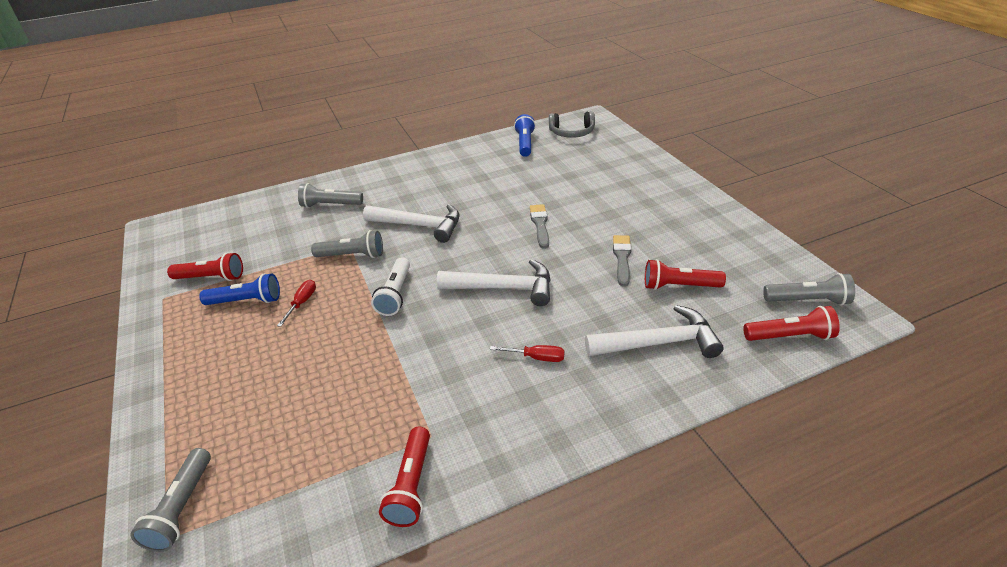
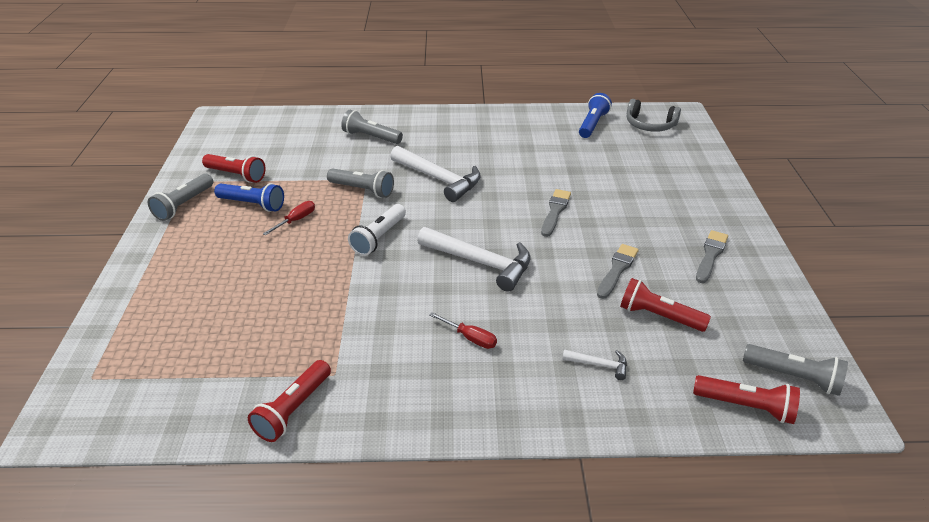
camera: 20 degrees right, 0 degrees up
grey flashlight [130,448,211,552] -> grey flashlight moved to [148,174,213,221]
white hammer [585,305,724,358] -> white hammer [562,350,627,380], size x0.46
none -> grey brush [696,230,728,283]

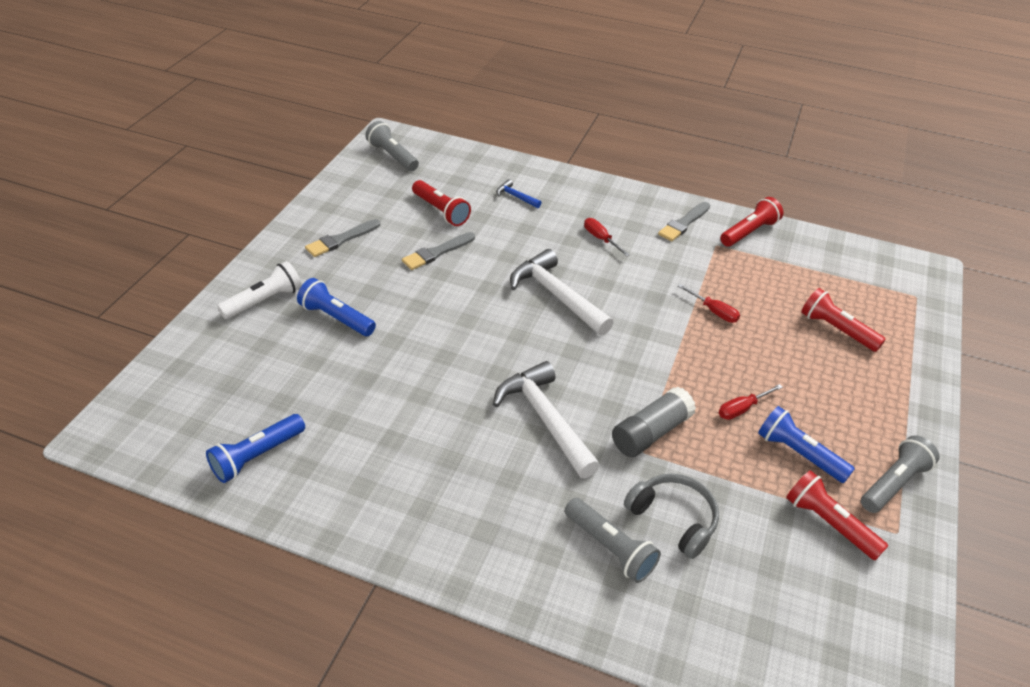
camera: 160 degrees left, 5 degrees up
grey flashlight [327,168,394,198] -> grey glue stick [612,387,696,457]
white flashlight [348,204,406,256] -> white flashlight moved to [217,261,302,319]
grey brush [541,189,571,237] -> grey brush moved to [658,202,710,241]
white hammer [562,350,627,380] -> blue hammer [496,179,542,208]
grey headphones [627,99,681,132] -> grey headphones moved to [624,473,719,559]
red flashlight [693,375,800,424] -> red flashlight moved to [801,288,886,352]
none -> blue flashlight [297,278,376,336]
none -> red screwdriver [678,284,740,323]

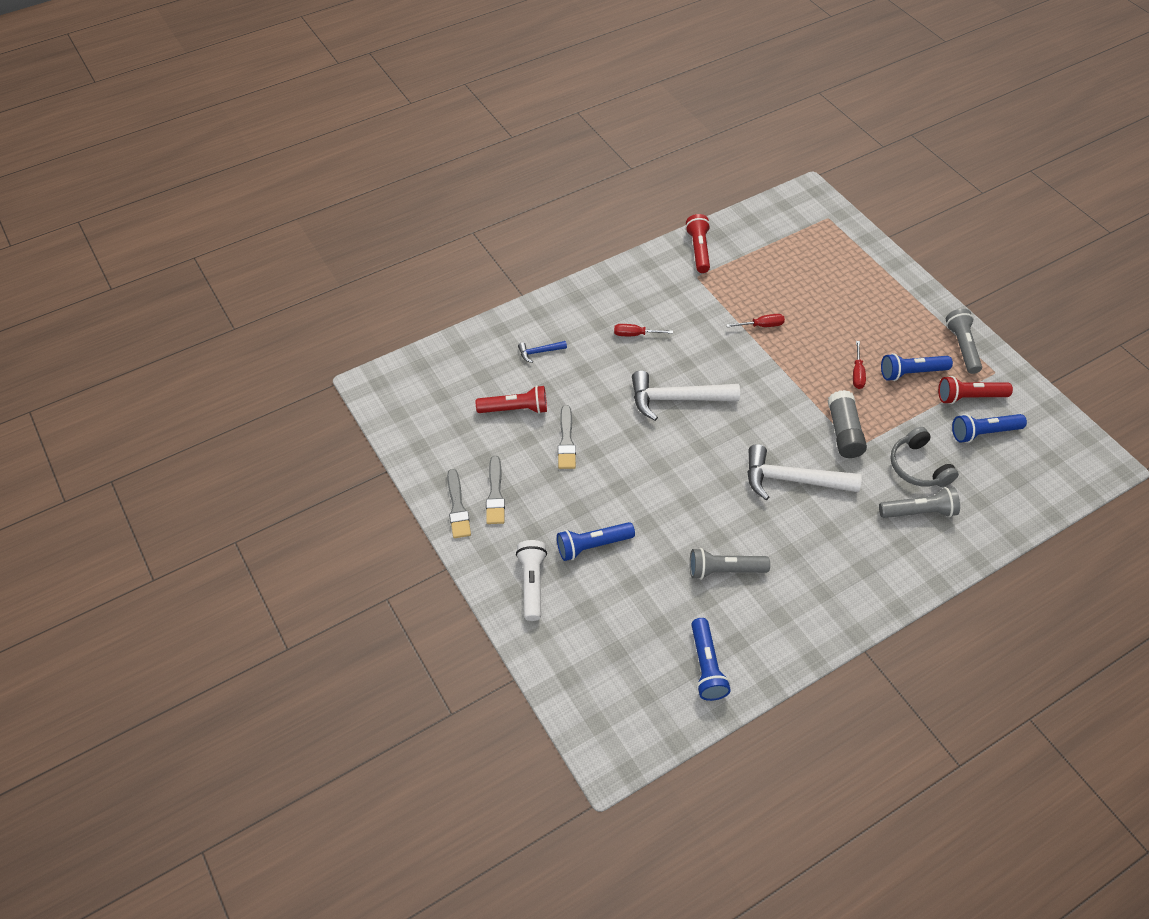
camera: 50 degrees left, 10 degrees up
grey flashlight [365,121,419,171] -> grey flashlight moved to [690,548,770,580]
grey headphones [624,473,719,559] -> grey headphones turned 105 degrees counterclockwise [890,427,959,487]
grey brush [658,202,710,241] -> grey brush moved to [447,469,471,538]
red flashlight [801,288,886,352] -> none
none -> blue flashlight [952,414,1027,443]

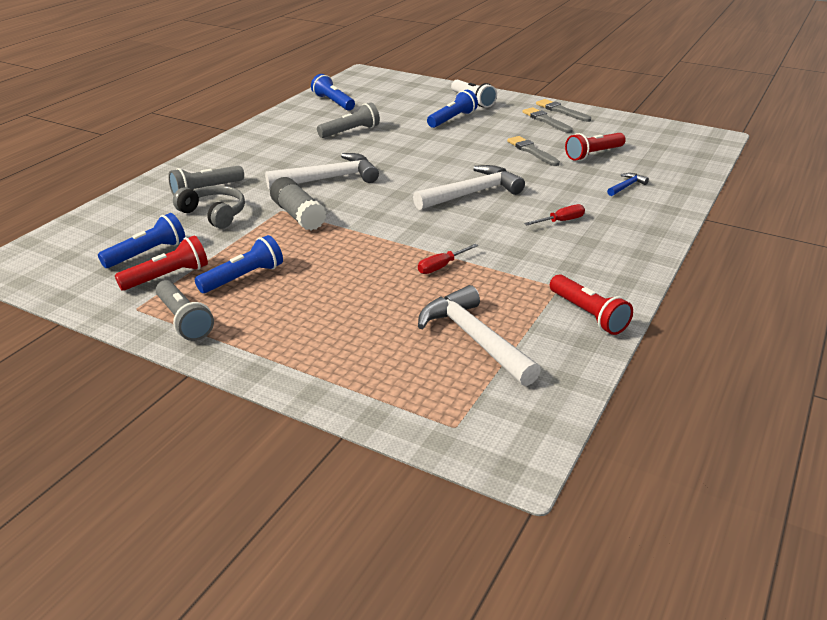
camera: 150 degrees right, 20 degrees down
red screwdriver [853,341,866,389] -> none
none -> white hammer [418,285,541,386]

